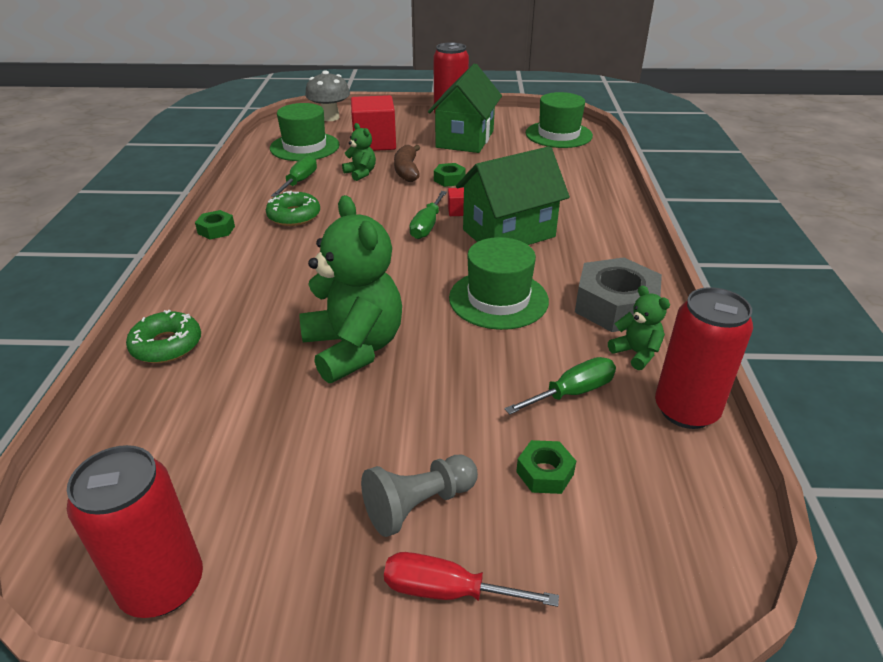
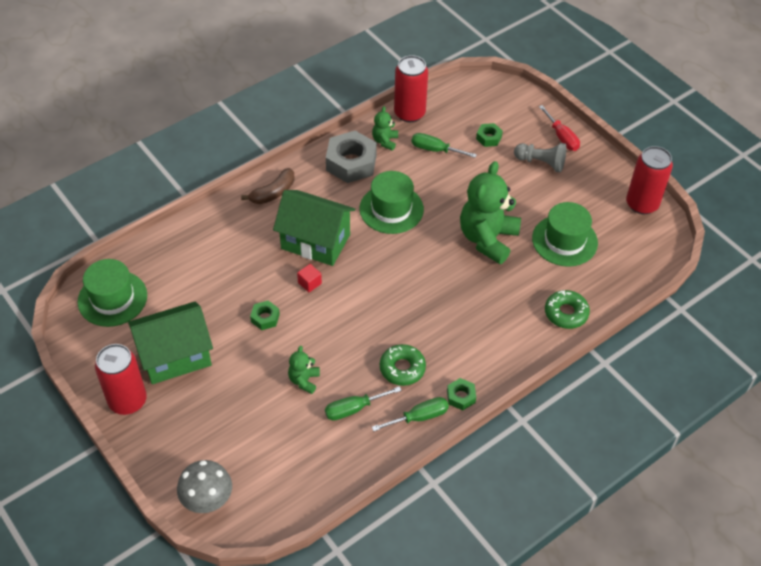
camera: 130 degrees left, 15 degrees up
green hat [270,103,340,161] -> green hat moved to [532,202,598,267]
red cube [351,95,396,151] -> none
brown banana [394,145,420,182] -> brown banana moved to [241,168,295,204]
green screwdriver [409,191,447,239] -> green screwdriver moved to [372,397,449,431]

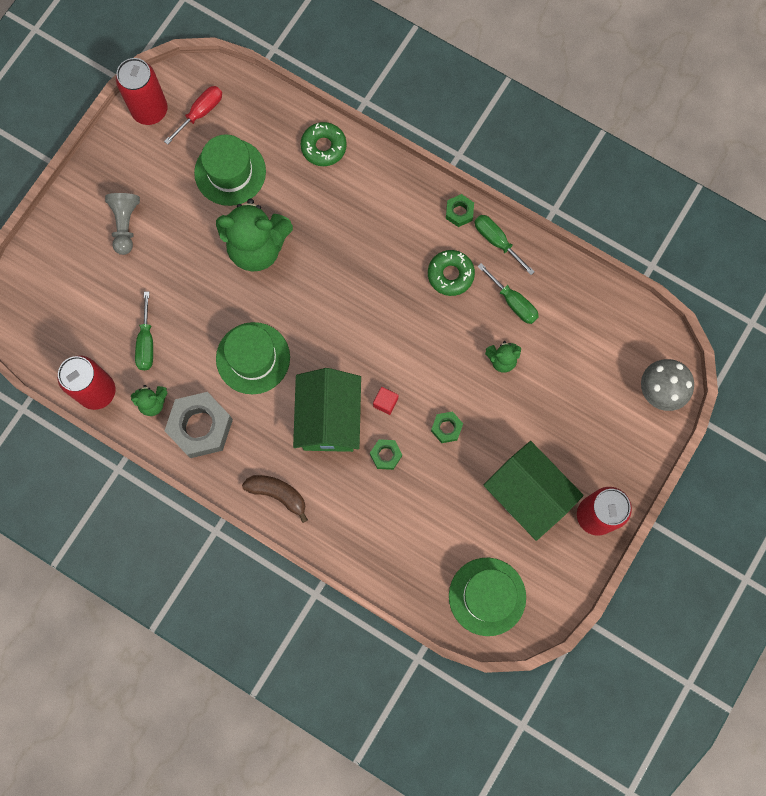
camera: 110 degrees left, 25 degrees up
green nut [476,123,503,147] -> green nut moved to [370,439,402,470]
red screwdriver [539,105,580,151] -> red screwdriver moved to [164,86,222,145]

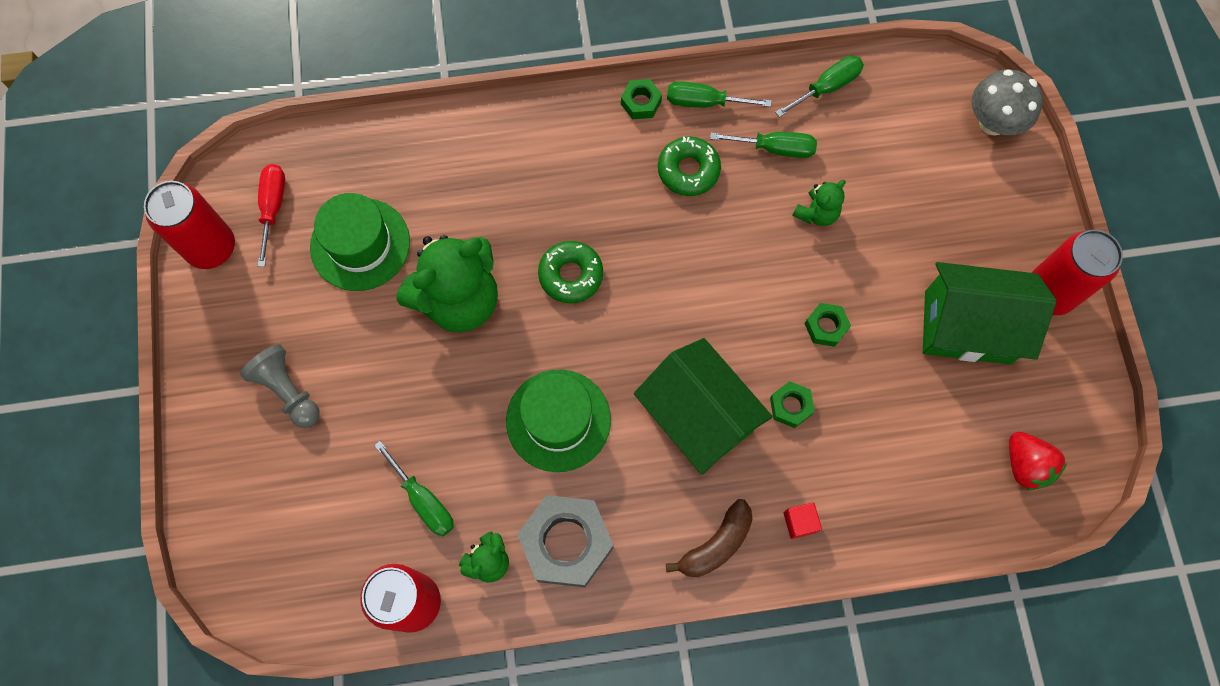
camera: 40 degrees left, 5 degrees down
brown banana [242,475,308,523] -> brown banana turned 150 degrees clockwise [666,499,753,577]
green donut [300,122,347,166] -> green donut moved to [538,241,603,303]
red cube [373,387,399,415] -> red cube moved to [783,502,822,539]
green hat [449,558,526,636] -> red strawberry [1009,432,1067,490]
none -> green screwdriver [775,56,864,117]

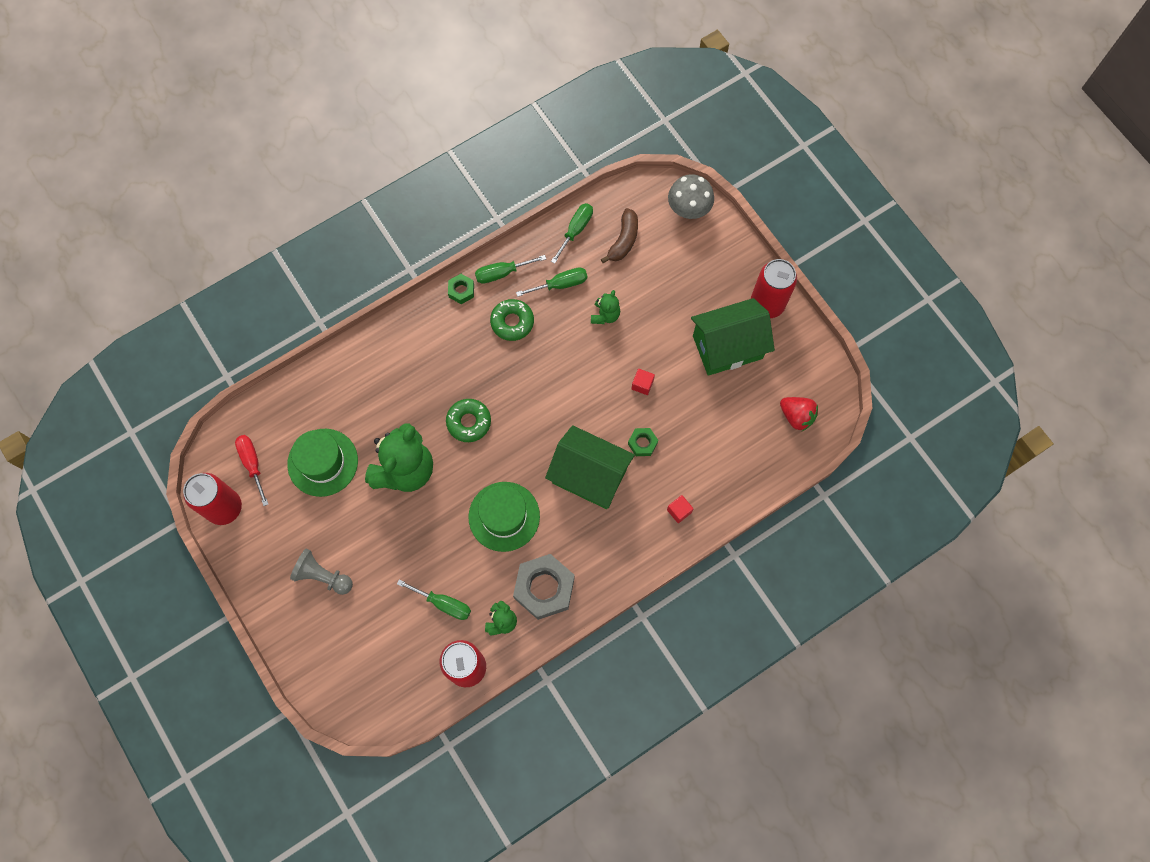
camera: 25 degrees left, 0 degrees up
brown banana [666,499,753,577] -> brown banana moved to [601,208,638,263]
green nut [804,303,851,347] -> red cube [632,369,655,395]

